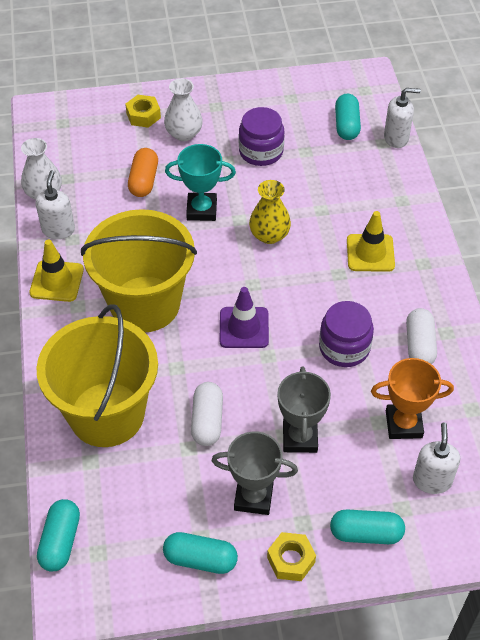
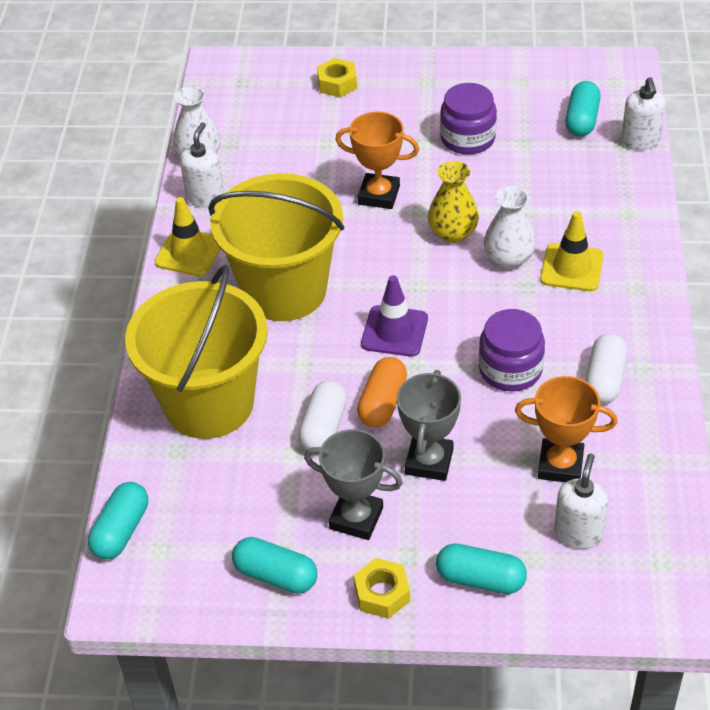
camera: 15 degrees right, 5 degrees down
orange capsule [128,148,158,197] -> orange capsule moved to [357,357,407,427]
white vase [164,78,203,141] -> white vase moved to [484,186,536,269]
turquoise trophy [165,144,236,221] -> orange trophy [335,112,419,209]
white soap dispenser [384,88,421,148] -> white soap dispenser turned 75 degrees clockwise [621,77,666,150]

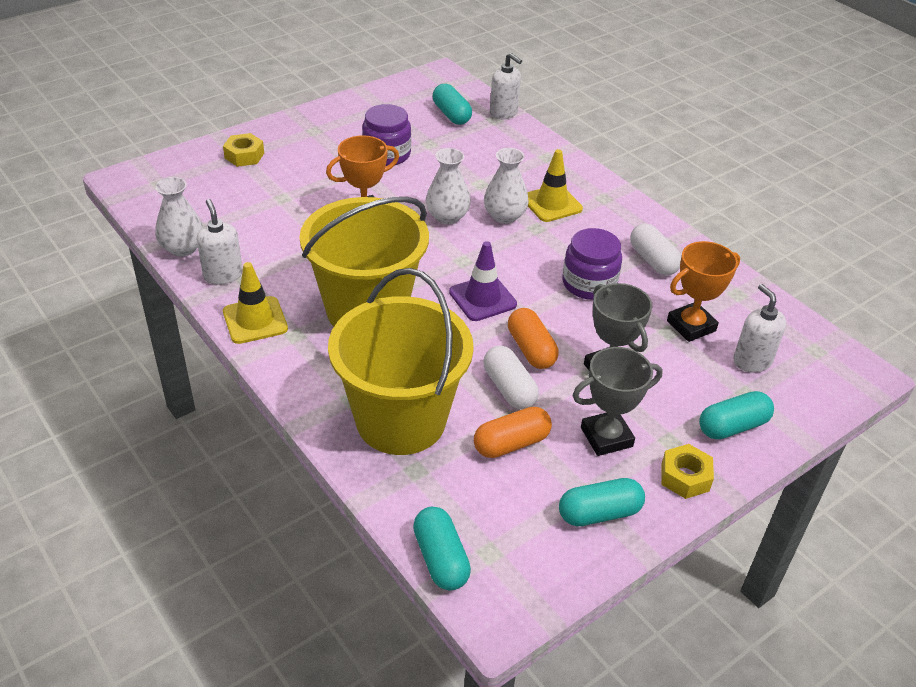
camera: 45 degrees left, 5 degrees down
yellow vase [428,161,479,243] -> white vase [426,148,471,225]
none -> orange capsule [474,407,552,458]

